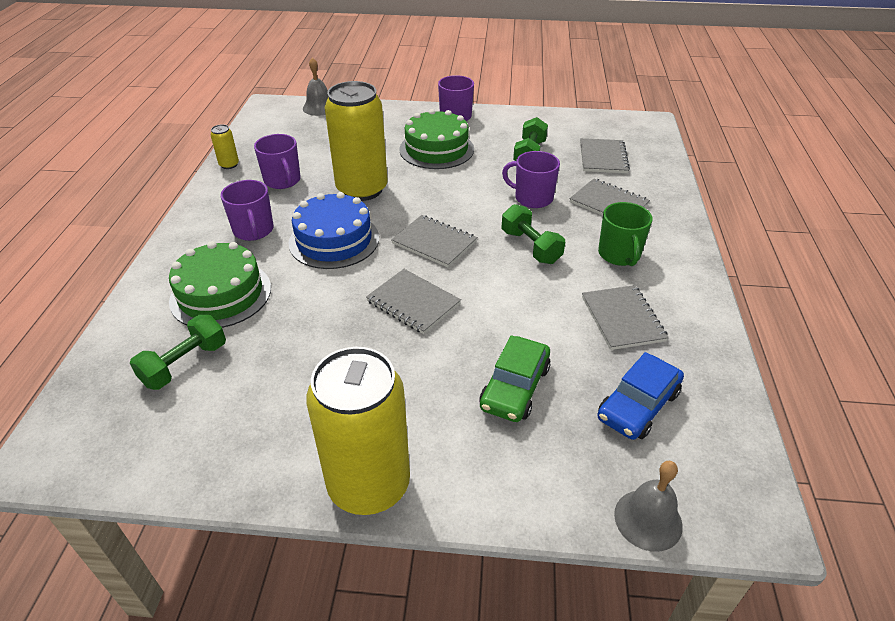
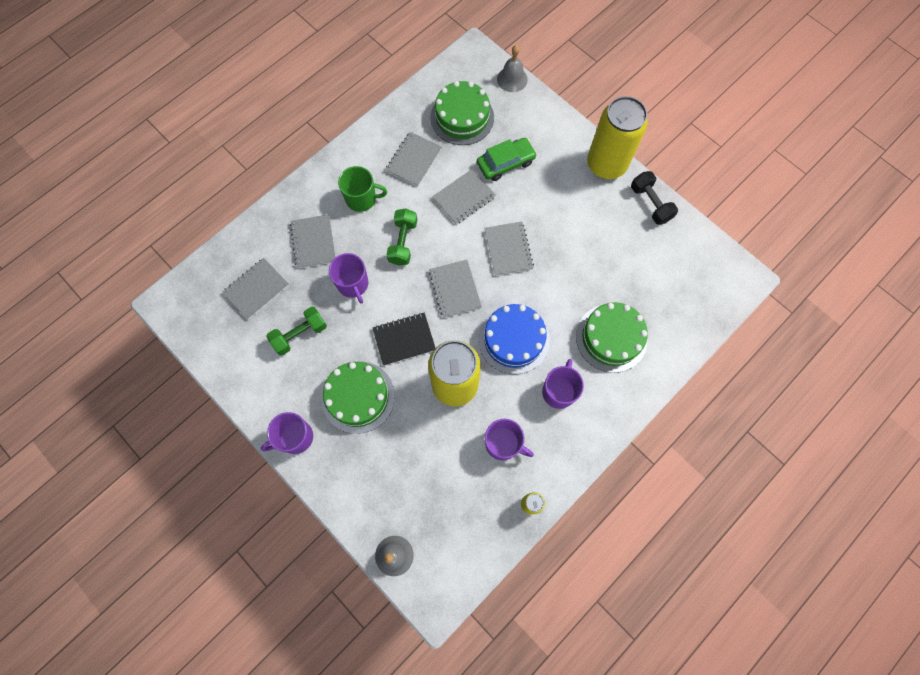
camera: 140 degrees left, 30 degrees up
green dumbbell [130,315,226,390] -> none
purple mug [254,134,300,189] -> purple mug turned 105 degrees clockwise [485,419,534,461]
blue car [597,352,684,440] -> green cake [431,81,494,145]
green mug [598,202,653,266] -> green mug turned 60 degrees clockwise [338,166,387,212]
none -> black notebook [373,313,435,366]
none -> grey notebook [432,169,496,224]
none -> black dumbbell [631,171,678,225]

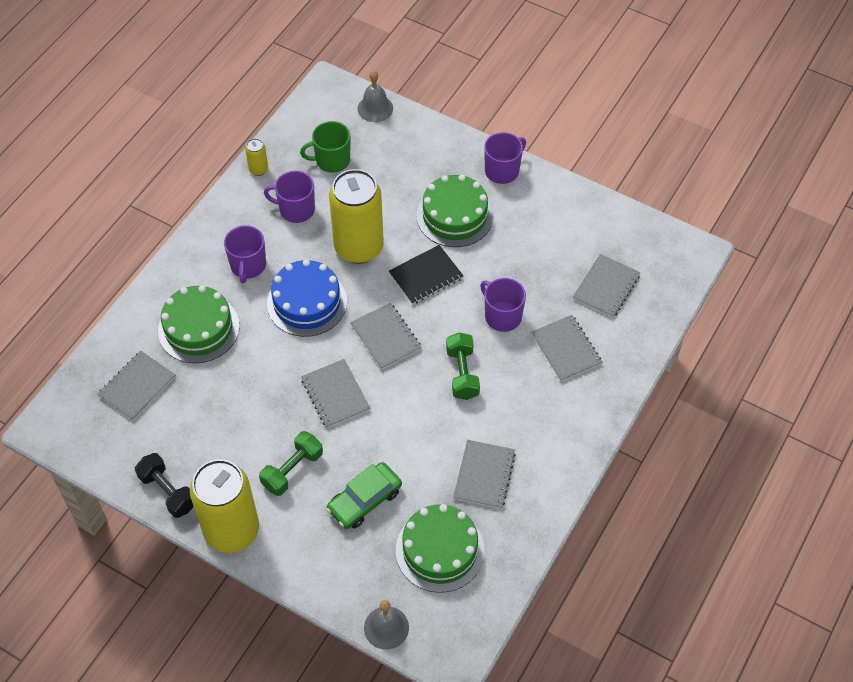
camera: 165 degrees right, 15 degrees down
green dumbbell [266,306,327,355] -> green dumbbell moved to [259,431,323,496]
green mug [338,166,387,212] -> green mug moved to [300,121,350,173]
grey notebook [432,169,496,224] -> grey notebook moved to [97,351,176,421]

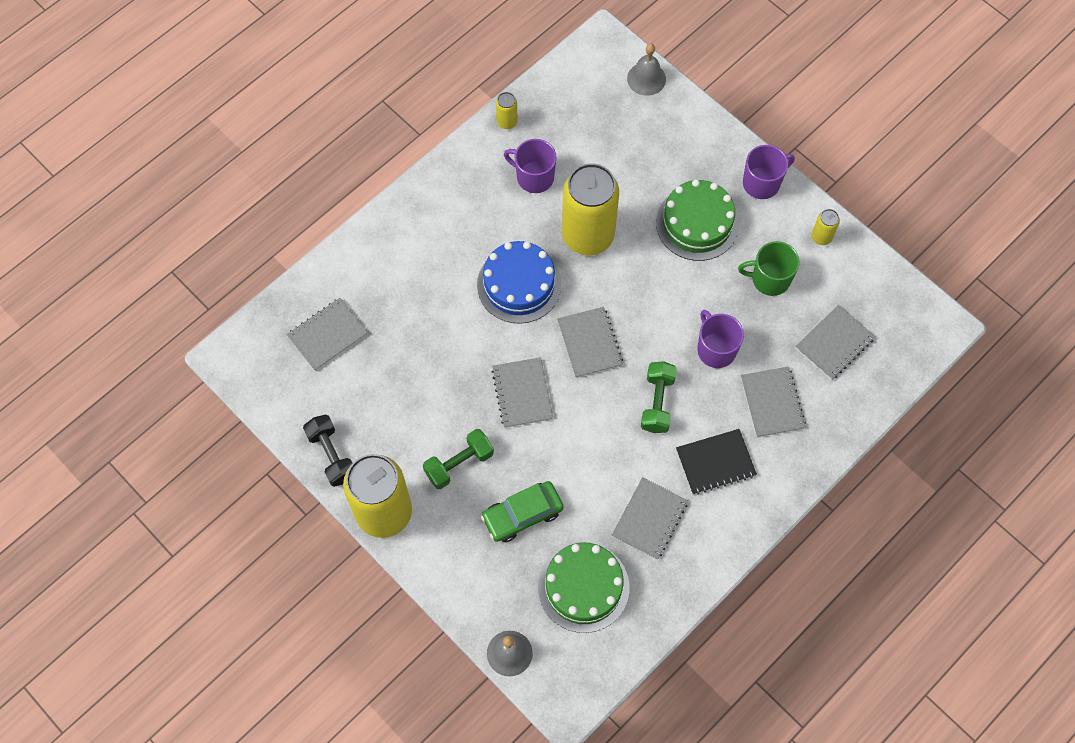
camera: 15 degrees right, 10 degrees up
green cake [158,285,239,363] -> none
purple mug [224,225,266,283] -> none
green mug [300,121,350,173] -> green mug moved to [738,241,800,296]
black notebook [389,245,464,305] -> black notebook moved to [676,429,757,495]
none -> yellow can [812,209,840,245]

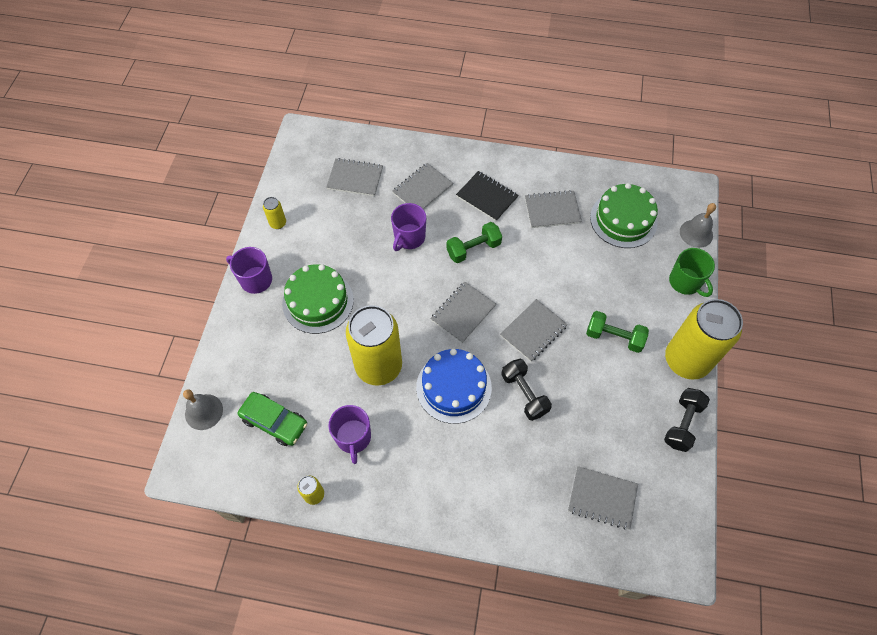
camera: 125 degrees left, 5 degrees down
green car [481,481,564,542] -> green car moved to [238,392,307,446]
green mug [738,241,800,296] -> green mug moved to [669,248,715,297]
none -> black dumbbell [501,359,552,421]

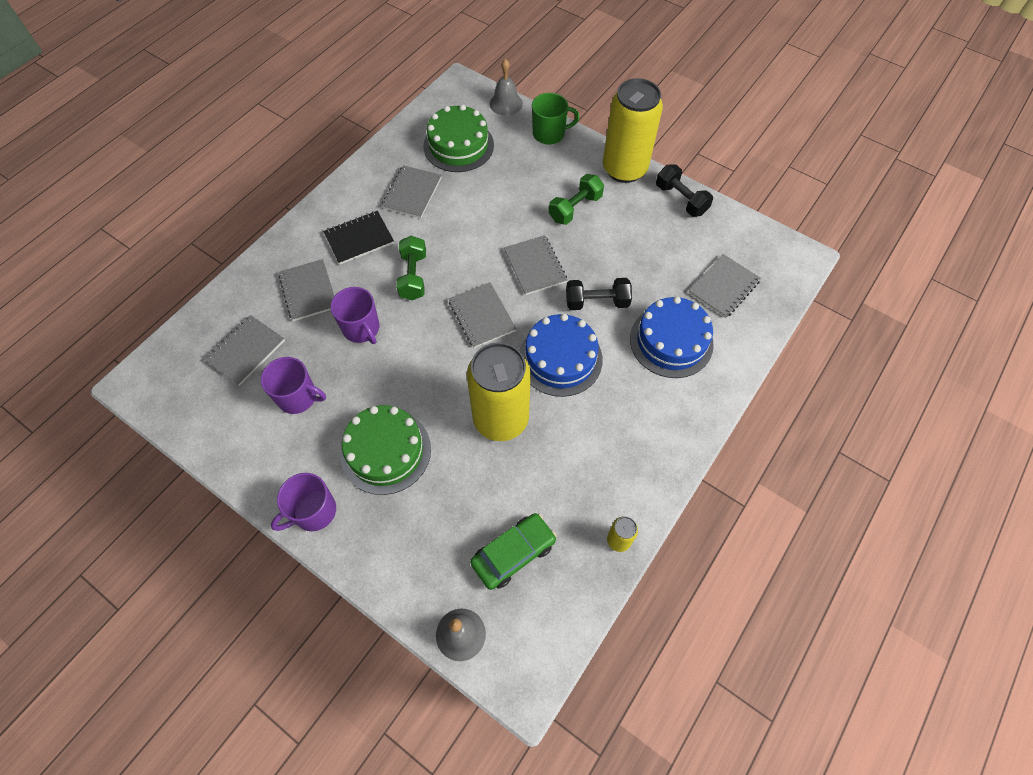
camera: 65 degrees left, 0 degrees up
yellow can [263,197,286,229] -> none
purple mug [329,405,371,464] -> purple mug moved to [261,357,326,414]
none -> blue cake [630,296,714,378]

